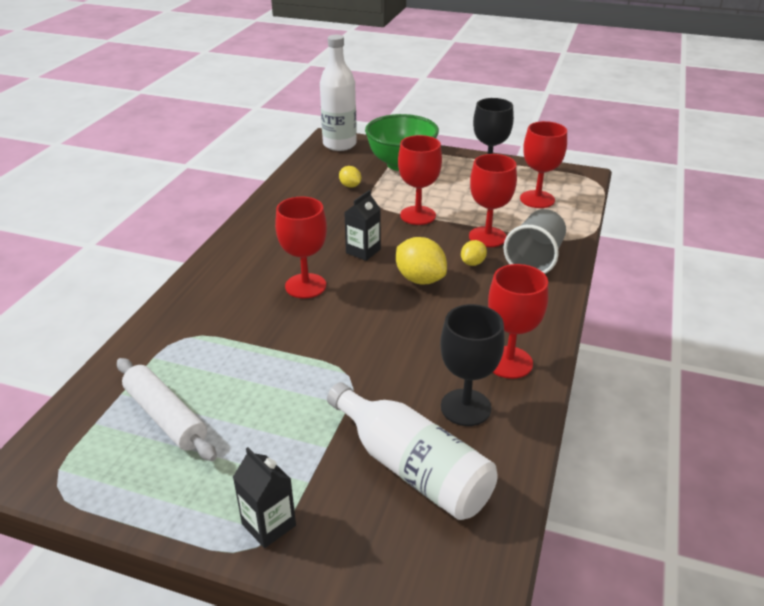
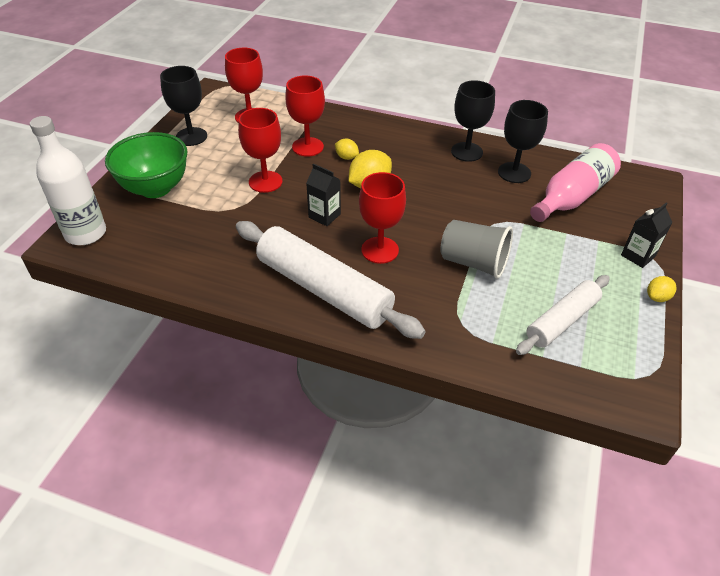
camera: 90 degrees left, 10 degrees up
white bottle [327,382,498,520] -> pink bottle [530,143,621,222]
yellow lemon [339,166,361,188] -> yellow lemon moved to [647,276,677,302]
red goblet [488,264,548,379] -> black goblet [451,80,495,162]
grey cup [503,209,566,274] -> grey cup moved to [440,220,513,279]
none -> white rolling pin [236,221,425,339]

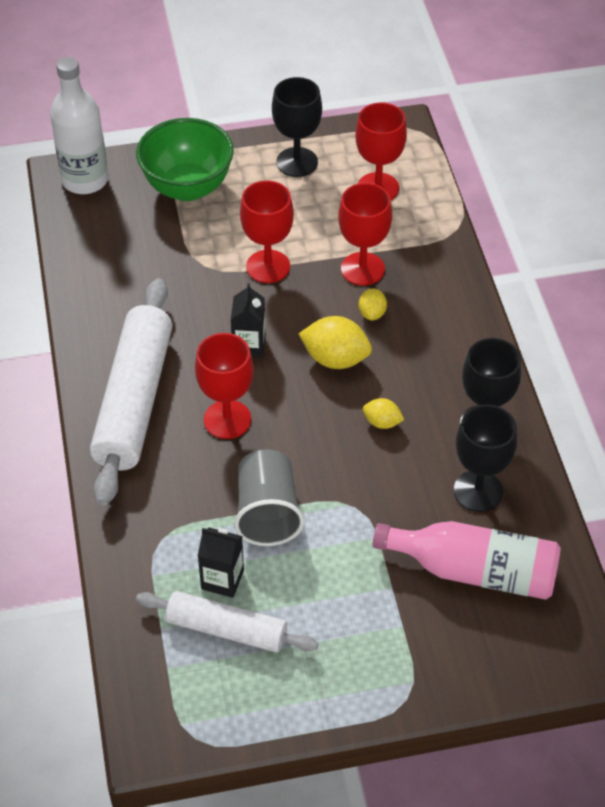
camera: 60 degrees right, 5 degrees up
black carton [621,203,673,268] -> black carton moved to [198,528,244,598]
yellow lemon [647,276,677,302] -> yellow lemon moved to [363,398,404,429]

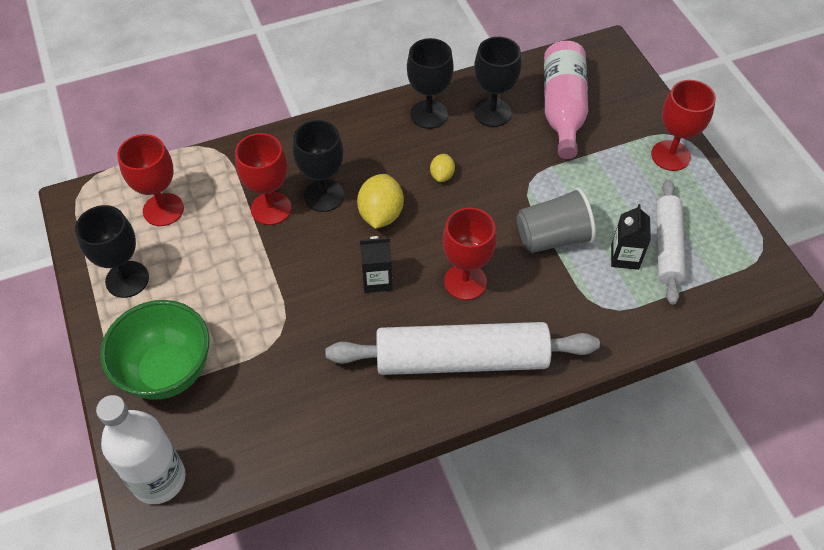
camera: 100 degrees left, 5 degrees up
red goblet [240,181,294,283] -> red goblet moved to [651,80,716,171]
yellow lemon [359,288,387,321] -> black goblet [293,120,344,212]

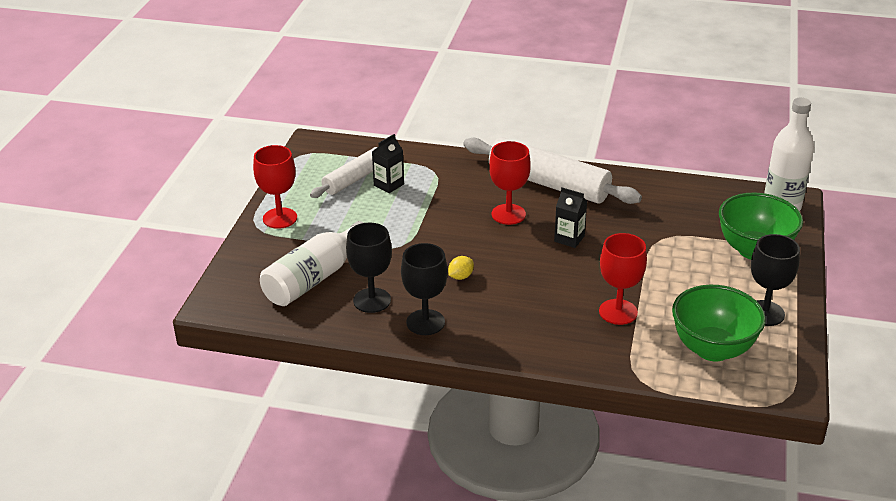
camera: 145 degrees left, 20 degrees down
red goblet [117,134,184,226] -> green bowl [672,285,766,362]
black goblet [293,120,344,212] -> none
yellow lemon [357,174,404,229] -> none
grey cup [517,188,596,253] -> none
pink bottle [544,41,588,159] -> white bottle [260,221,363,306]

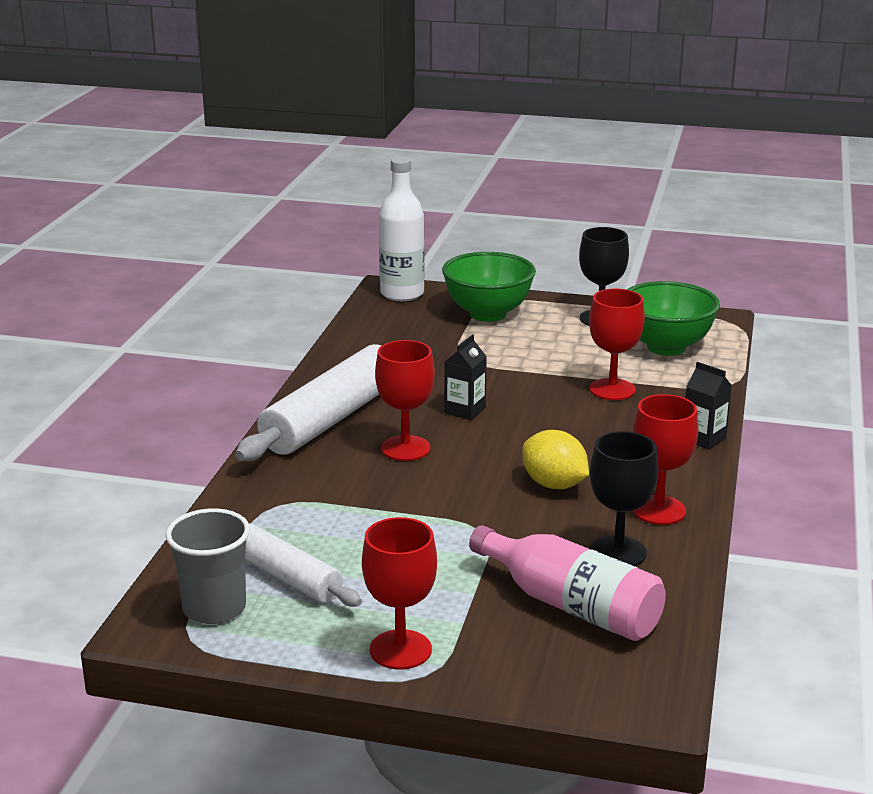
camera: 90 degrees left, 10 degrees down
white bottle [260,221,363,306] -> pink bottle [469,525,666,641]
black carton [372,134,404,193] -> black carton moved to [686,362,732,450]
black goblet [401,243,448,335] -> red goblet [632,394,698,525]
yellow lemon [448,256,474,280] -> yellow lemon [522,430,589,489], size x1.79
none -> grey cup [166,508,250,624]

